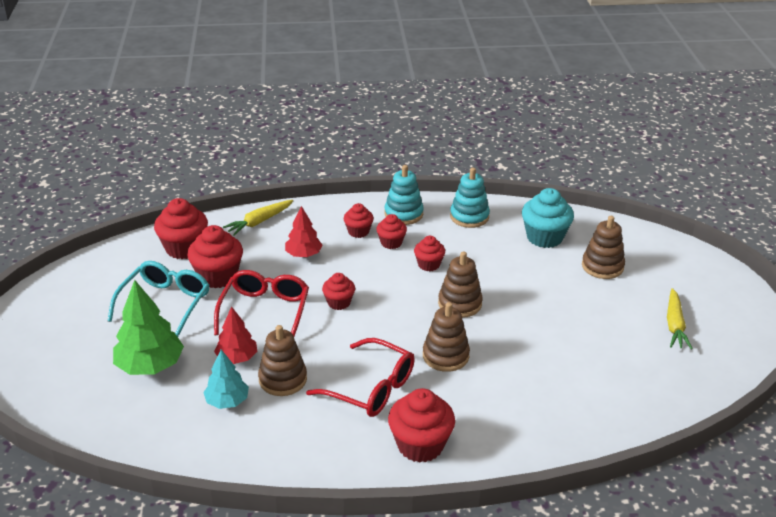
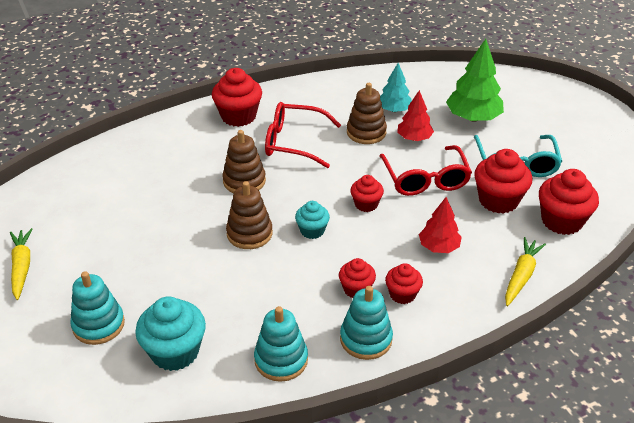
camera: 160 degrees right, 5 degrees up
red cupcake [414,236,445,271] -> none
brown stacking toy [582,216,625,279] -> turquoise stacking toy [70,271,125,345]
none -> turquoise cupcake [295,201,330,239]

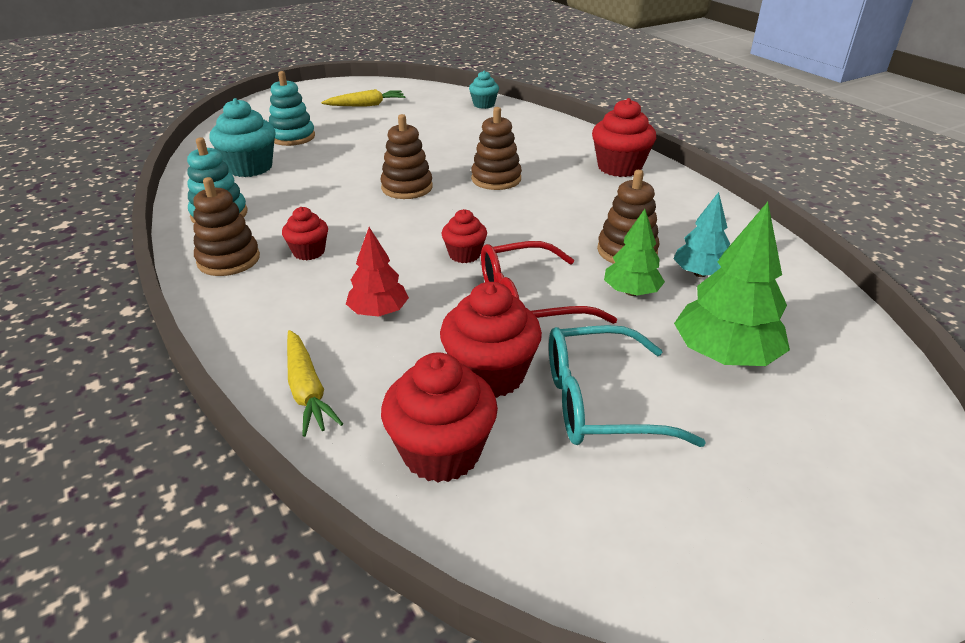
camera: 85 degrees right, 5 degrees down
red glasses [265,102,341,168] -> none
turquoise cupcake [295,201,330,239] -> turquoise cupcake moved to [469,71,499,109]
turquoise stacking toy [340,286,393,360] -> brown stacking toy [193,177,260,276]
red cupcake [385,263,423,304] -> none
red tree [397,90,434,141] -> green tree [604,209,665,296]
yellow carrot [505,237,546,306] -> yellow carrot turned 45 degrees clockwise [287,330,343,437]

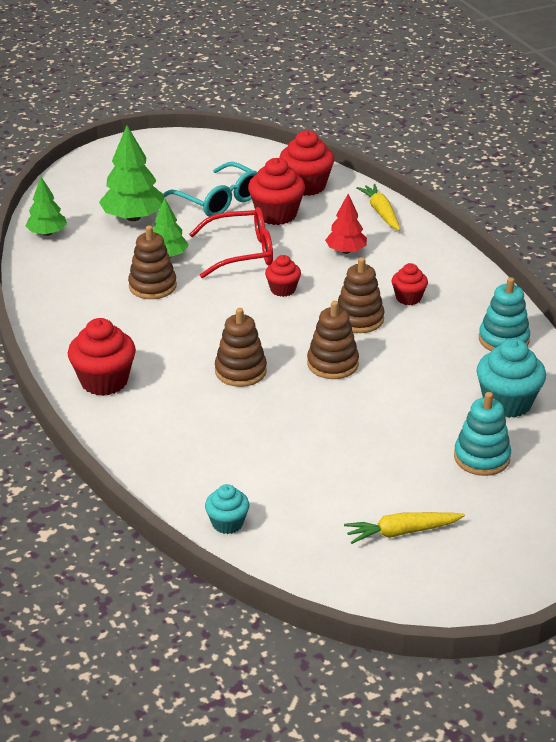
camera: 175 degrees left, 0 degrees up
brown stacking toy [193,177,260,276] -> brown stacking toy moved to [338,257,385,333]
turquoise glasses [549,325,706,447] -> turquoise glasses turned 45 degrees clockwise [163,162,258,217]
turquoise tree [674,192,730,277] -> none
none -> green tree [26,177,67,236]

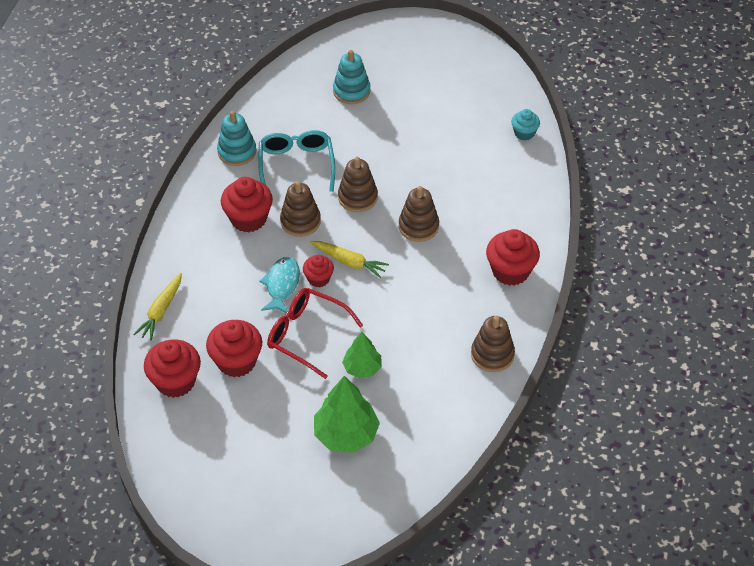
camera: 140 degrees left, 15 degrees up
green tree [26,177,67,236] -> none
brown stacking toy [128,226,177,299] -> brown stacking toy moved to [471,316,515,372]
turquoise glasses [163,162,258,217] -> turquoise glasses moved to [258,130,335,192]
red tree [325,194,367,254] -> none
yellow carrot [344,512,465,544] -> yellow carrot moved to [310,241,389,278]
red cupcake [392,263,428,305] -> red cupcake [221,177,273,232], size x1.71
turquoise cupcake [477,339,546,418] -> none
none -> turquoise fish [259,257,300,313]

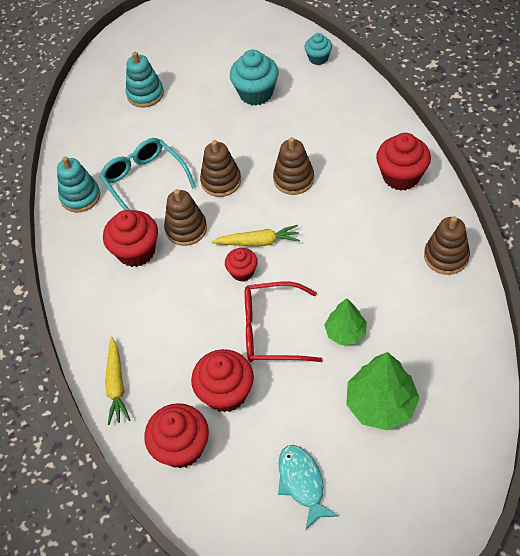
camera: 25 degrees left, 5 degrees up
turquoise fish [259,257,300,313] -> turquoise fish moved to [278,445,338,530]
none -> turquoise cupcake [230,50,279,105]

